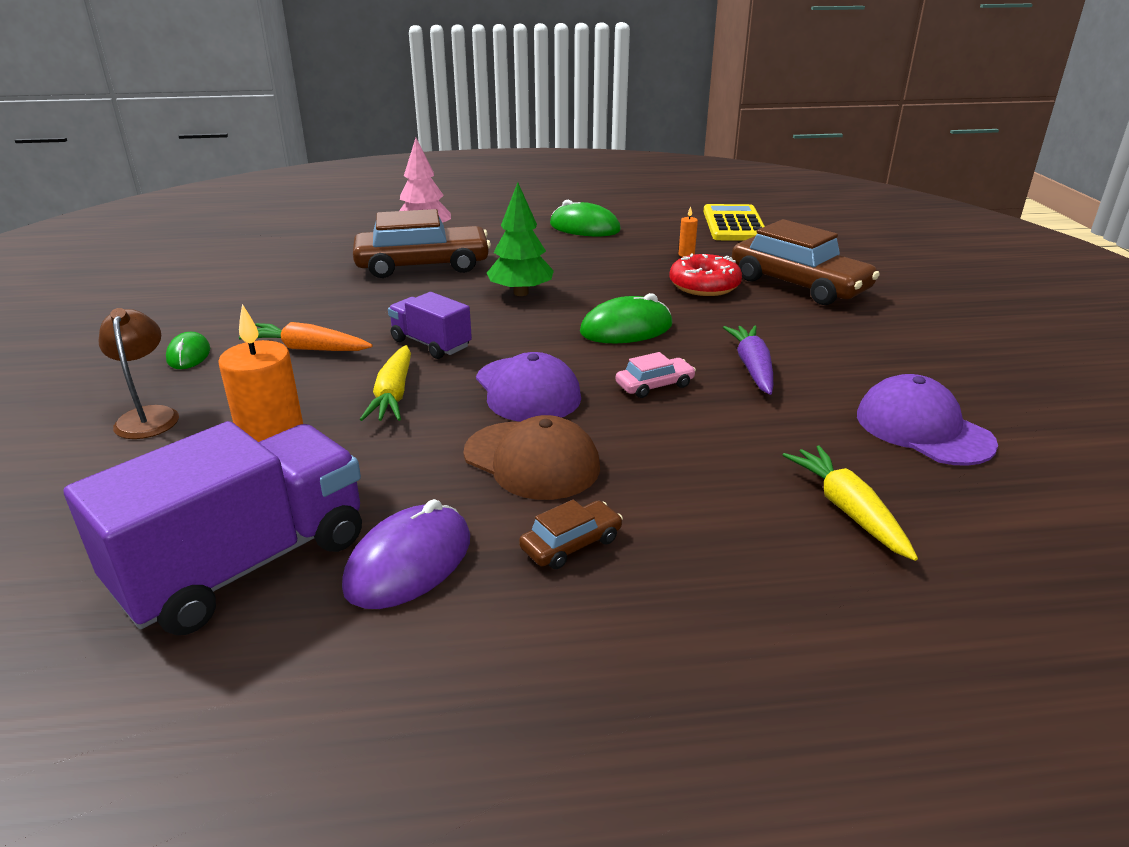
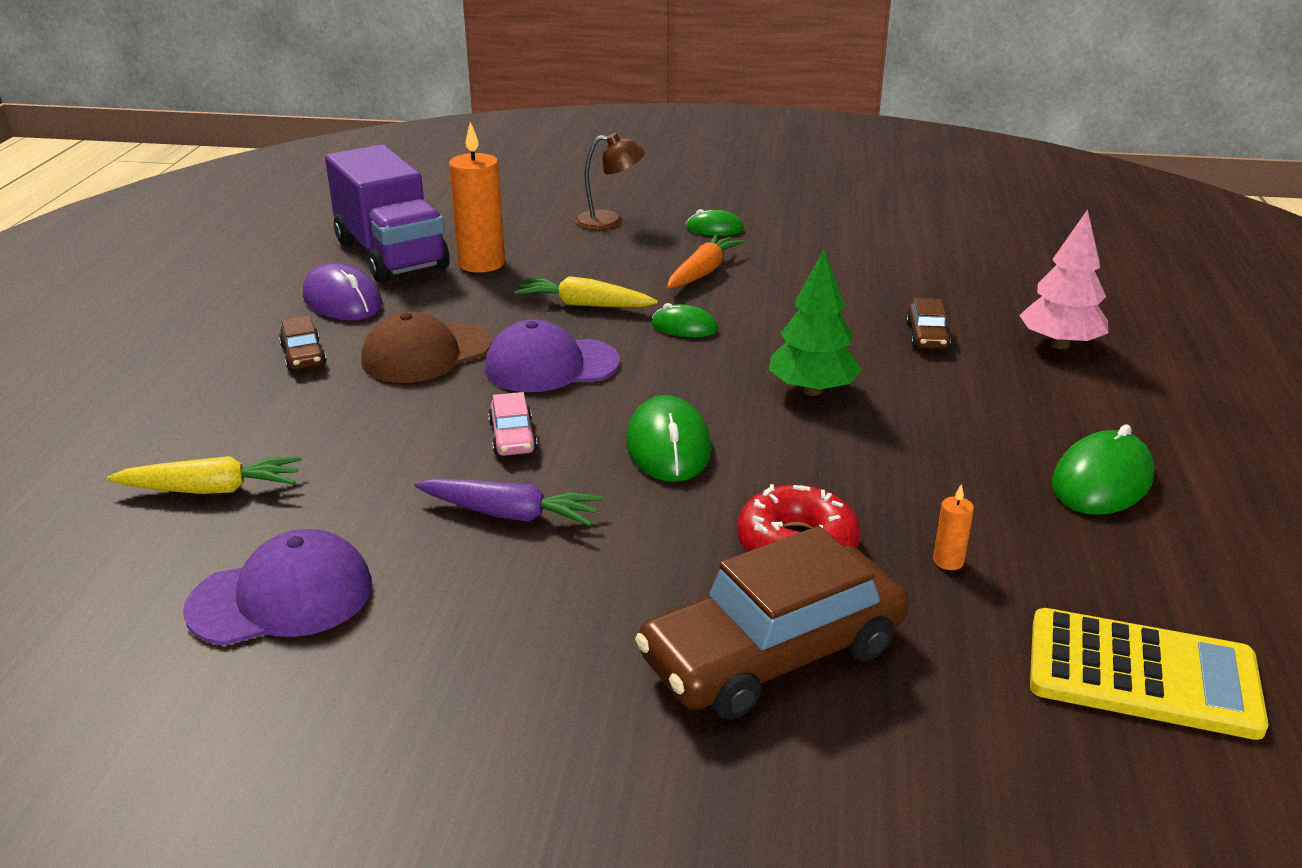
camera: 105 degrees right, 0 degrees up
brown car [353,209,491,278] -> brown car [906,298,951,349], size x0.45
purple truck [388,292,472,359] -> green mouse [652,303,718,337]

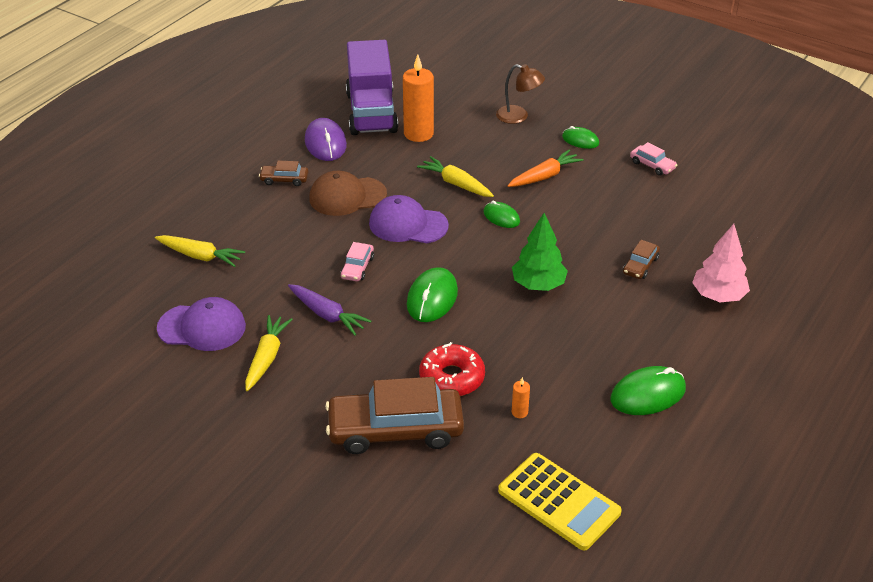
camera: 25 degrees right, 10 degrees up
brown car [279,315,326,370] -> brown car turned 90 degrees clockwise [259,161,308,186]
none -> yellow carrot [245,315,293,391]
none -> pink car [630,142,677,176]

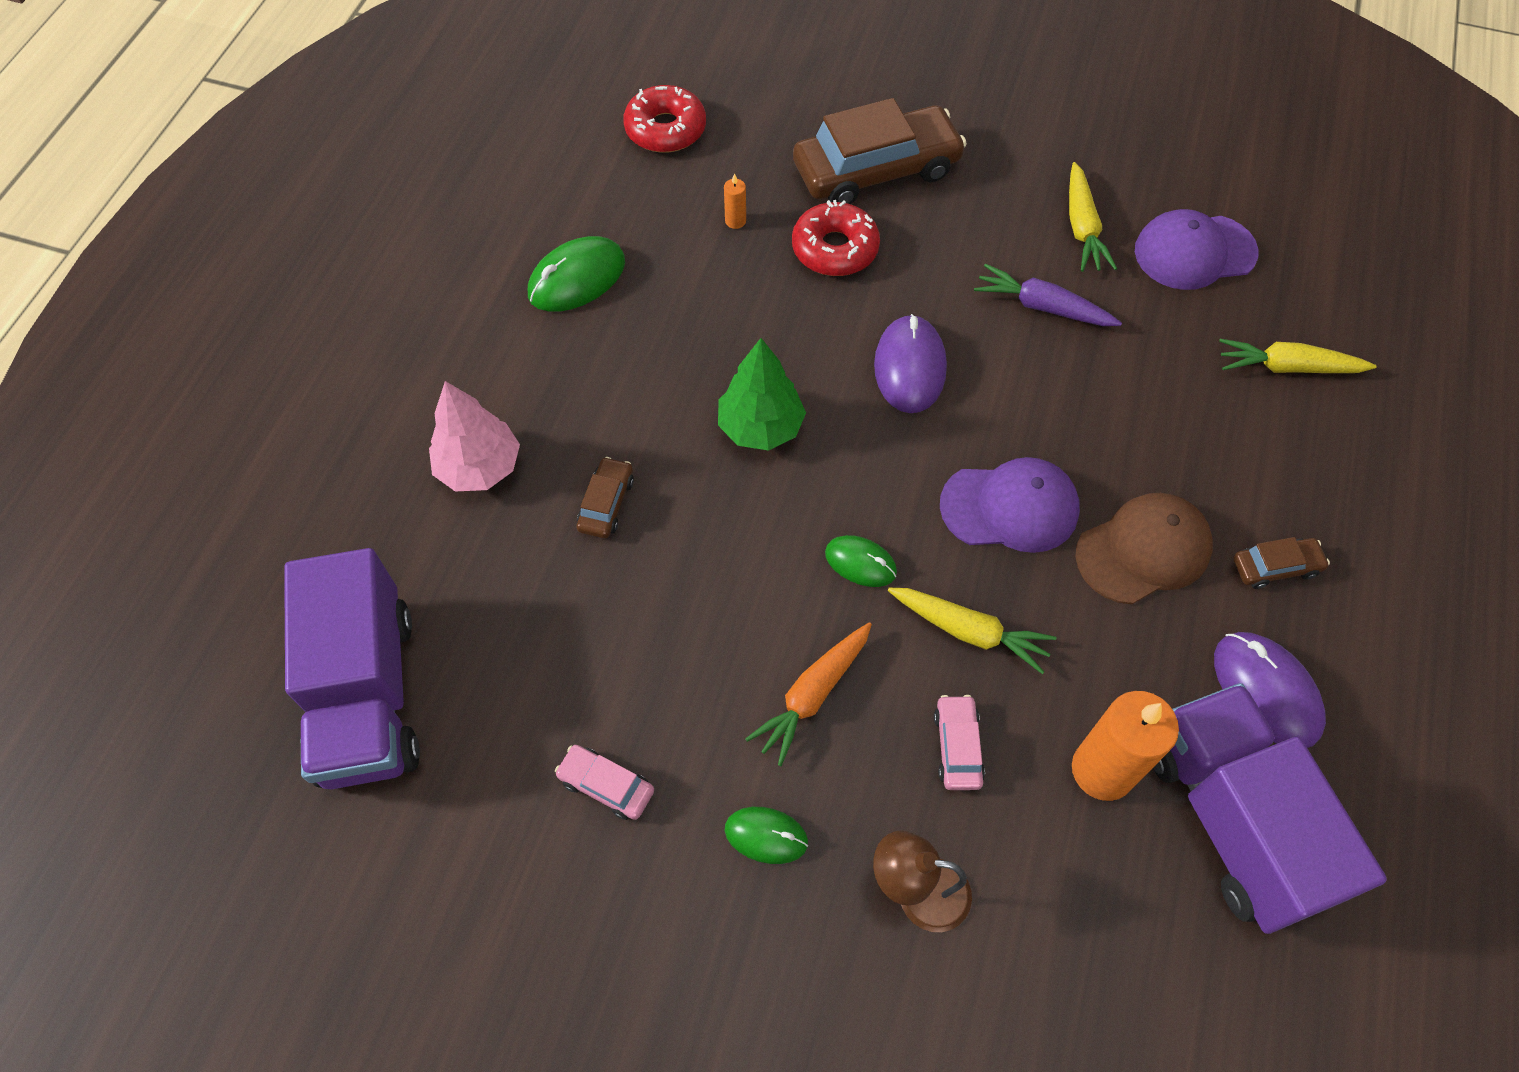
camera: 165 degrees right, 20 degrees up
pink car [341,242,374,281] -> pink car moved to [934,695,985,790]
green mouse [407,267,458,322] -> purple mouse [874,314,947,413]
yellow calculator [498,453,622,551] -> red donut [623,85,706,153]
none -> purple truck [284,548,420,789]

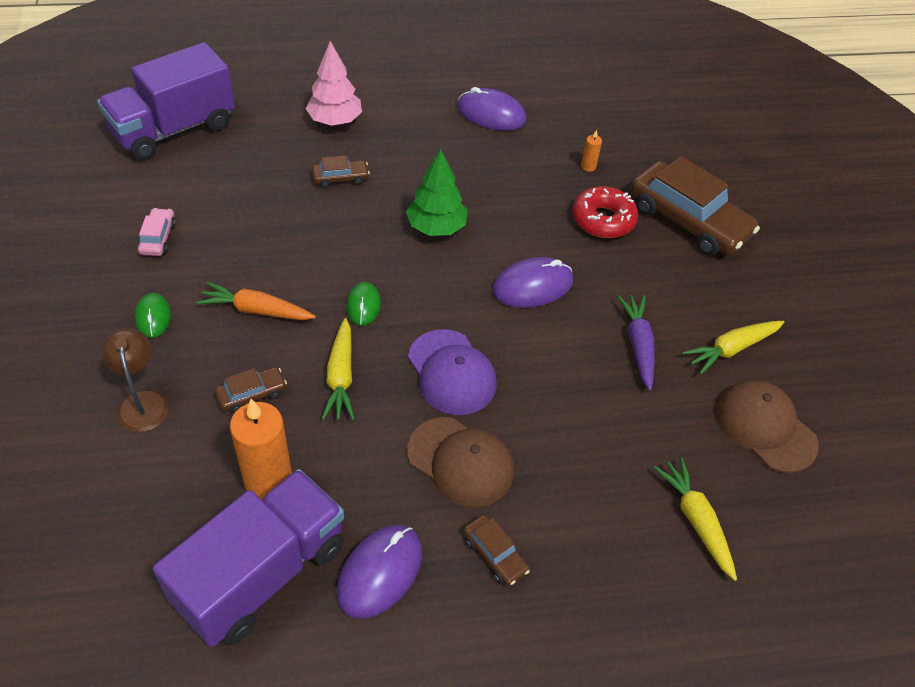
camera: 60 degrees right, 10 degrees down
green mouse [528,236,625,312] -> purple mouse [457,87,527,131]
red donut [623,85,706,153] -> none
pink car [934,695,985,790] -> brown car [215,367,287,413]
purple cap [1135,209,1259,290] -> brown cap [716,380,819,473]

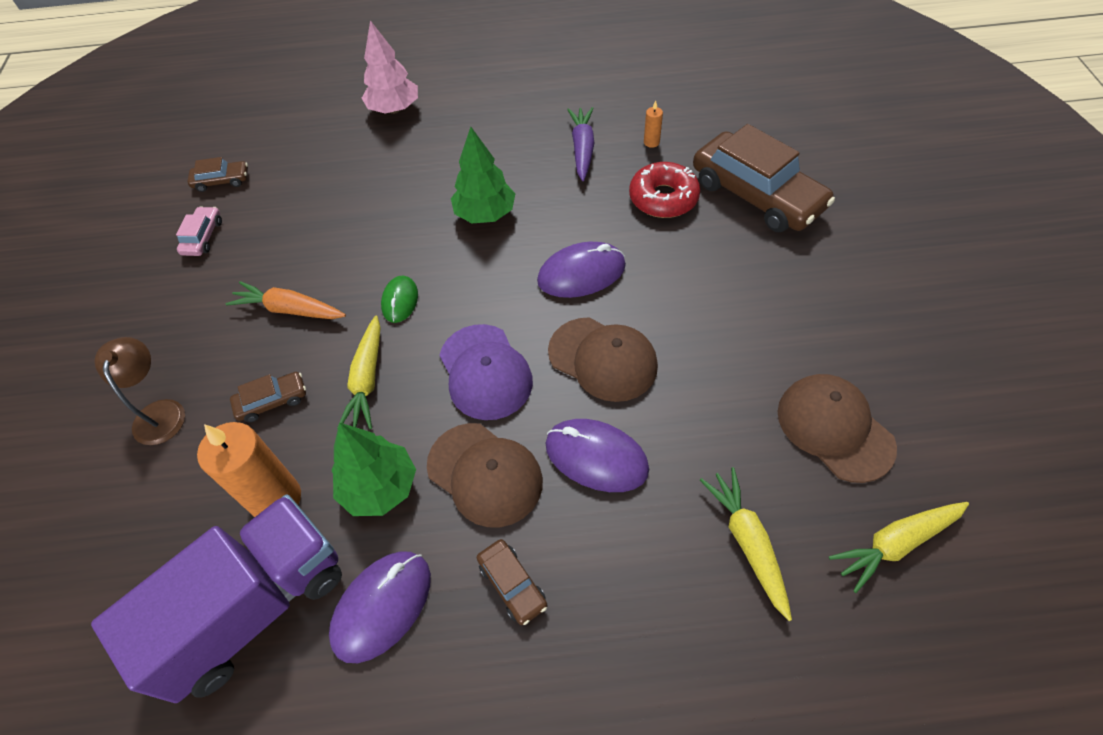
camera: 10 degrees right, 5 degrees up
purple truck [97,42,235,160] -> none
green mouse [135,293,171,338] -> none
brown car [312,156,370,188] -> brown car moved to [187,157,248,192]
purple mouse [457,87,527,131] -> purple mouse moved to [546,419,649,492]
purple carrot [617,295,655,391] -> purple carrot moved to [567,107,594,181]
yellow carrot [682,321,784,374] -> yellow carrot moved to [829,502,969,593]
none -> green tree [331,423,416,516]
none -> brown cap [548,317,658,402]

